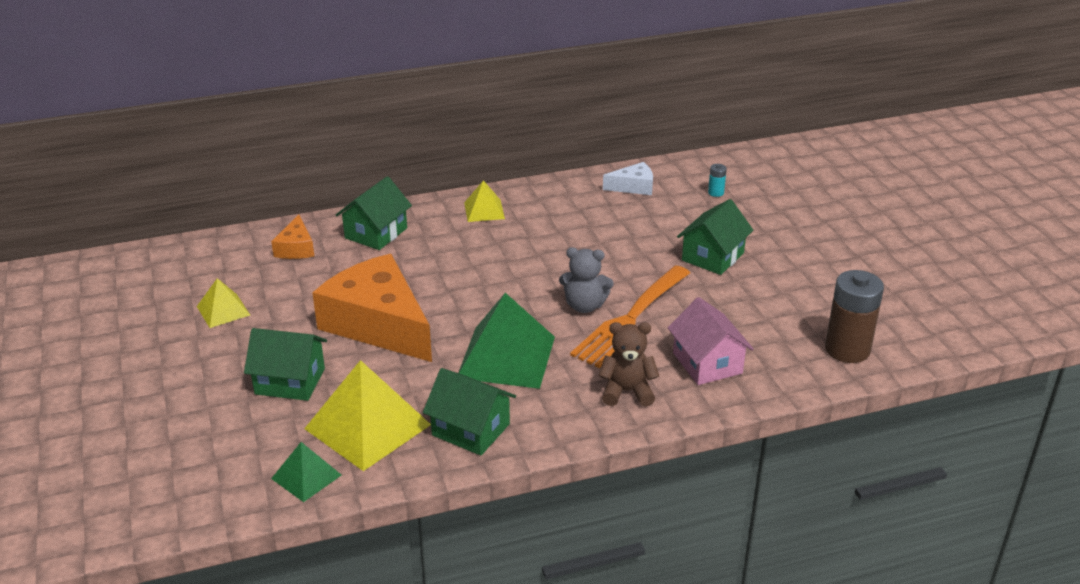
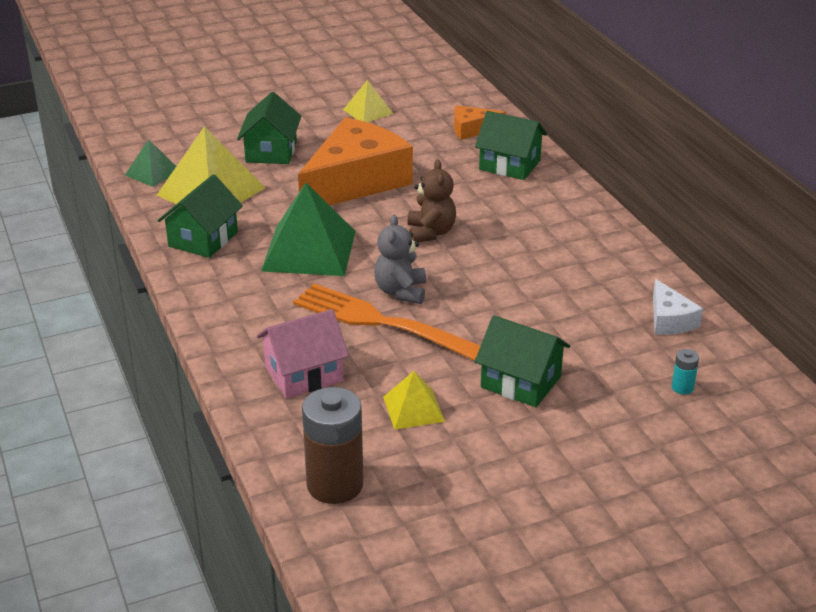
camera: 85 degrees right, 0 degrees up
yellow pyramid [464,180,505,222] -> yellow pyramid moved to [383,371,445,430]
brown teddy bear [598,322,659,406] -> brown teddy bear moved to [407,160,456,242]

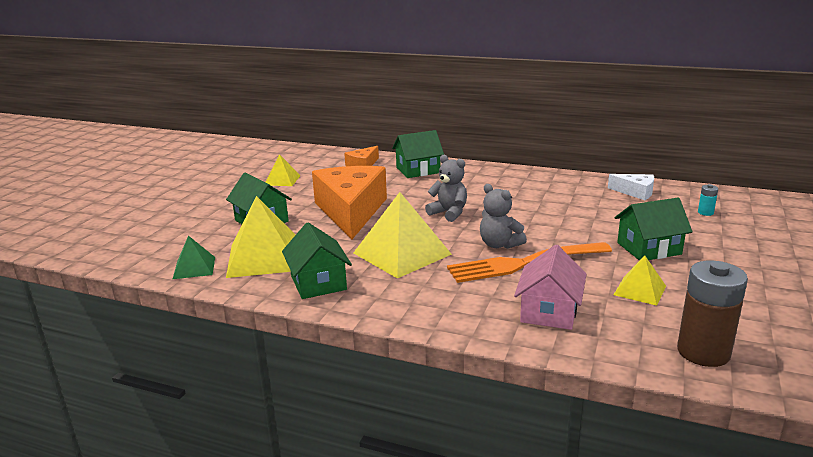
camera: 45 degrees left, 10 degrees down
green pyramid [261,183,356,276] -> yellow pyramid [353,192,452,278]
brown teddy bear [407,160,456,242] -> grey teddy bear [425,155,467,222]

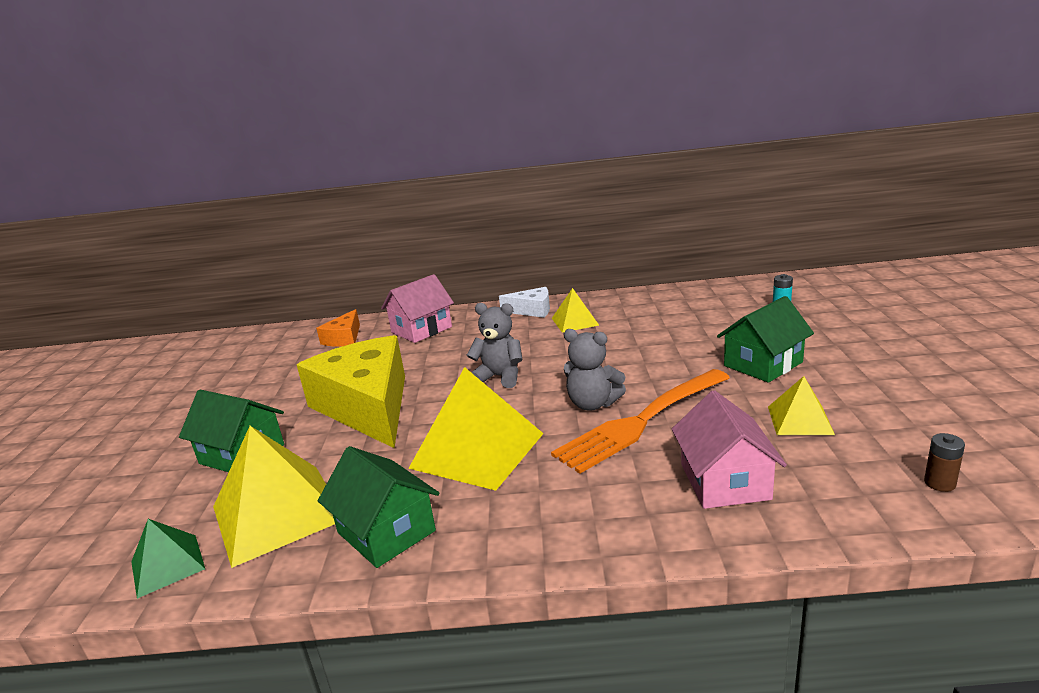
camera: 20 degrees left, 0 degrees up
yellow pyramid [265,154,301,186] -> yellow pyramid moved to [552,288,599,333]
orange cheese [312,166,387,239] -> yellow cheese [297,335,405,448]
green house [392,130,444,178] -> pink house [381,274,454,343]
white cheese [608,174,654,200] -> white cheese moved to [499,287,550,318]
brown battery [677,260,748,367] -> brown battery [924,433,965,492], size x0.43

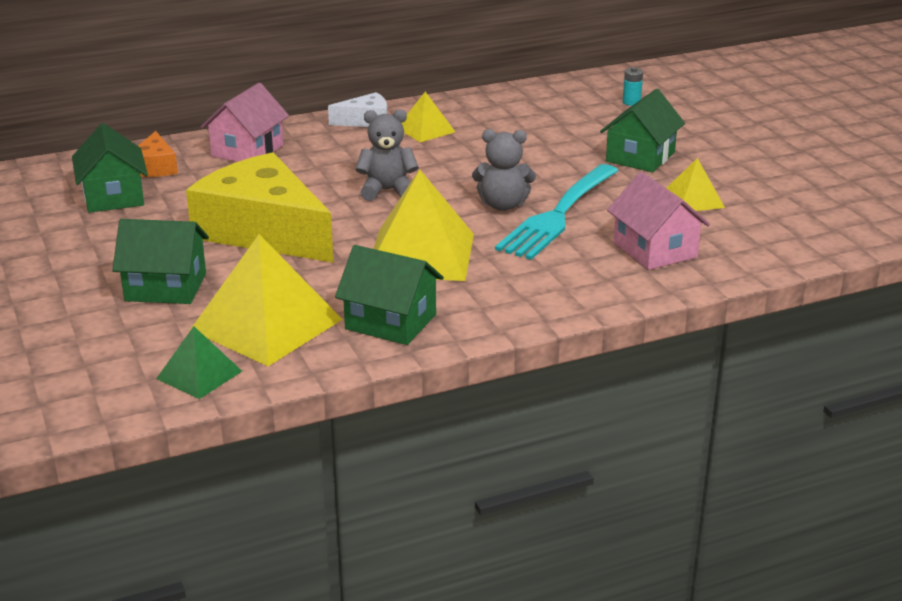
camera: 25 degrees left, 5 degrees up
orange fork [551,369,730,474] -> turquoise fork [495,164,618,260]
brown battery [924,433,965,492] -> none
none -> green house [72,123,148,213]

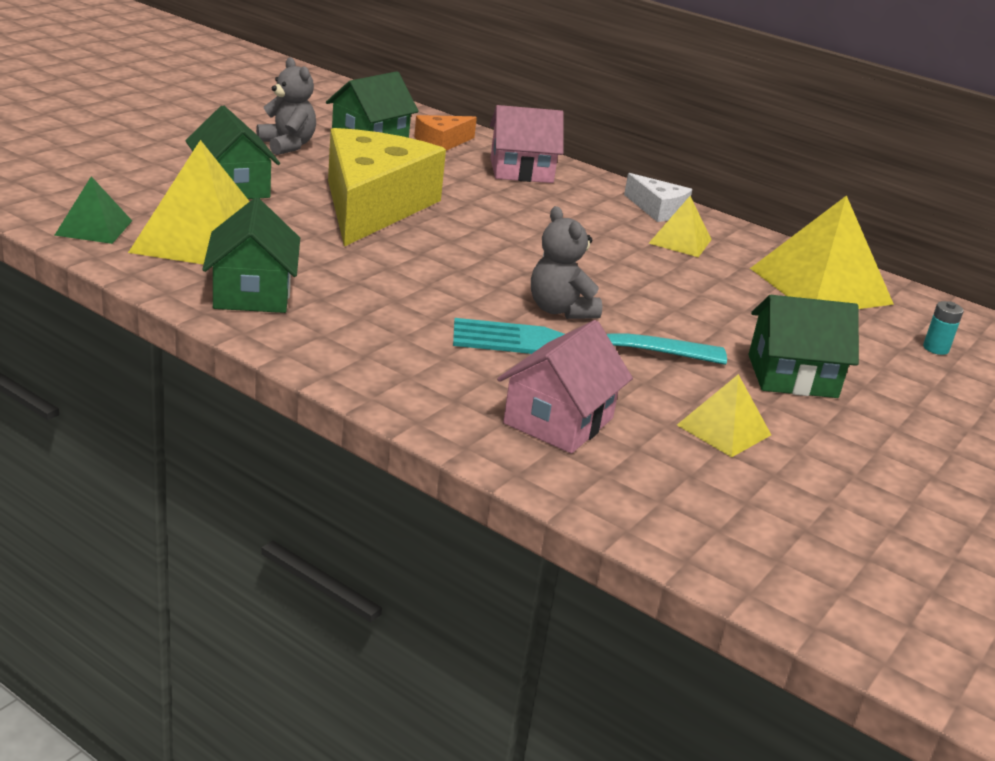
camera: 55 degrees right, 0 degrees up
grey teddy bear [356,109,419,201] -> grey teddy bear moved to [256,57,316,155]
yellow pyramid [373,169,474,281] -> yellow pyramid moved to [750,195,894,309]

